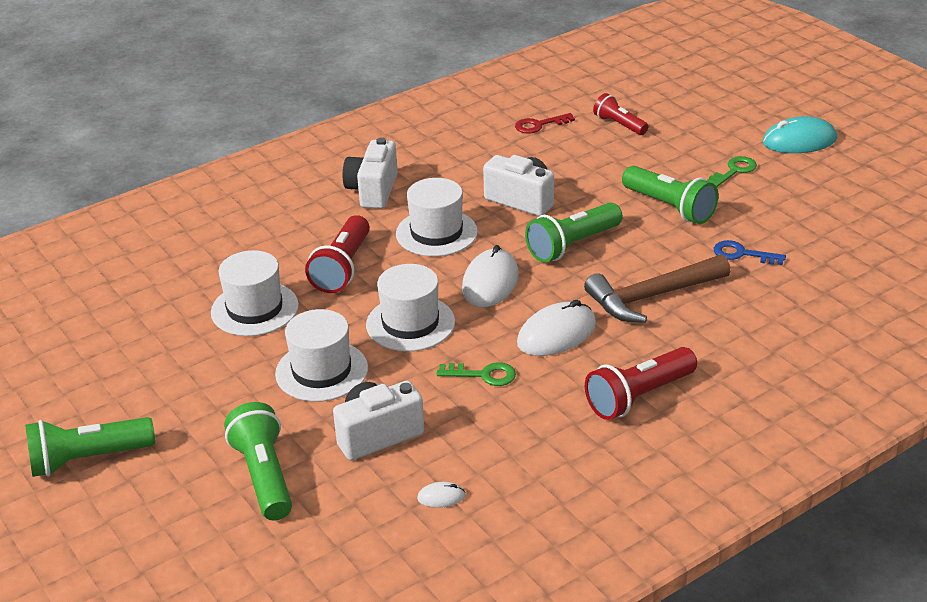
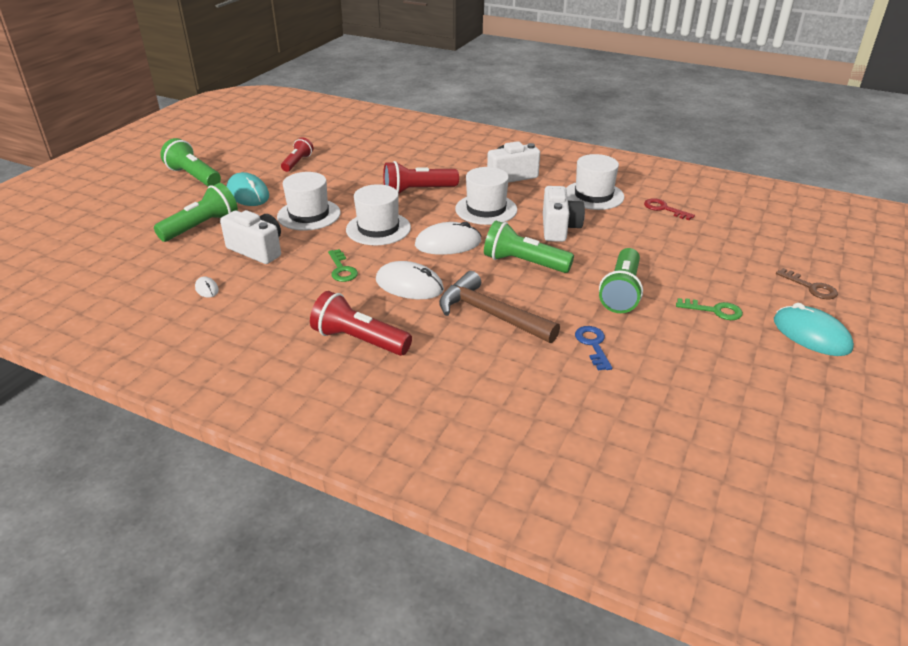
camera: 60 degrees right, 0 degrees up
white hat [211,250,299,336] -> white hat moved to [566,154,624,210]
red flashlight [593,93,648,135] -> red flashlight moved to [281,137,314,172]
none -> turquoise mouse [227,172,269,206]
none -> brown key [776,268,838,299]

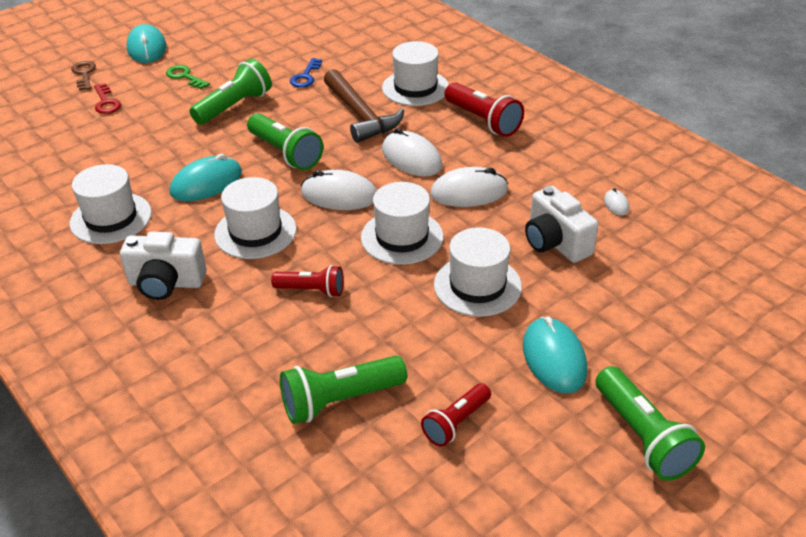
camera: 155 degrees left, 5 degrees up
green flashlight [154,183,238,242] -> green flashlight moved to [280,356,407,424]
green key [328,249,358,282] -> white mouse [430,167,508,207]
red flashlight [383,161,459,194] -> red flashlight [271,265,344,297], size x0.64
white camera [543,186,585,242] -> turquoise mouse [170,154,242,201]
red key [644,198,695,220] -> red key moved to [94,83,121,114]
none -> white hat [382,41,449,106]

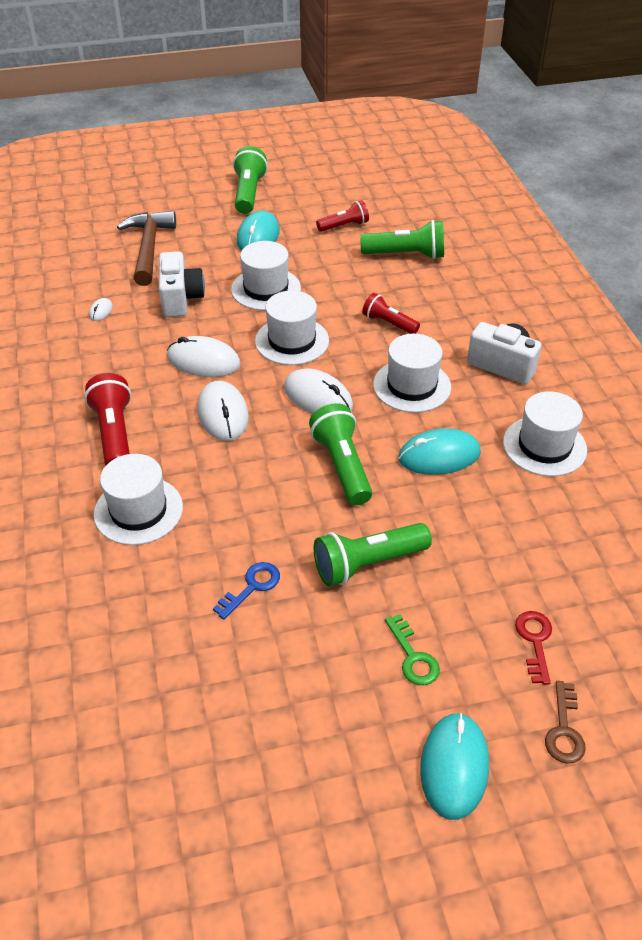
camera: 155 degrees left, 5 degrees up
brown hammer [324,69,404,143] -> brown hammer moved to [117,211,176,286]

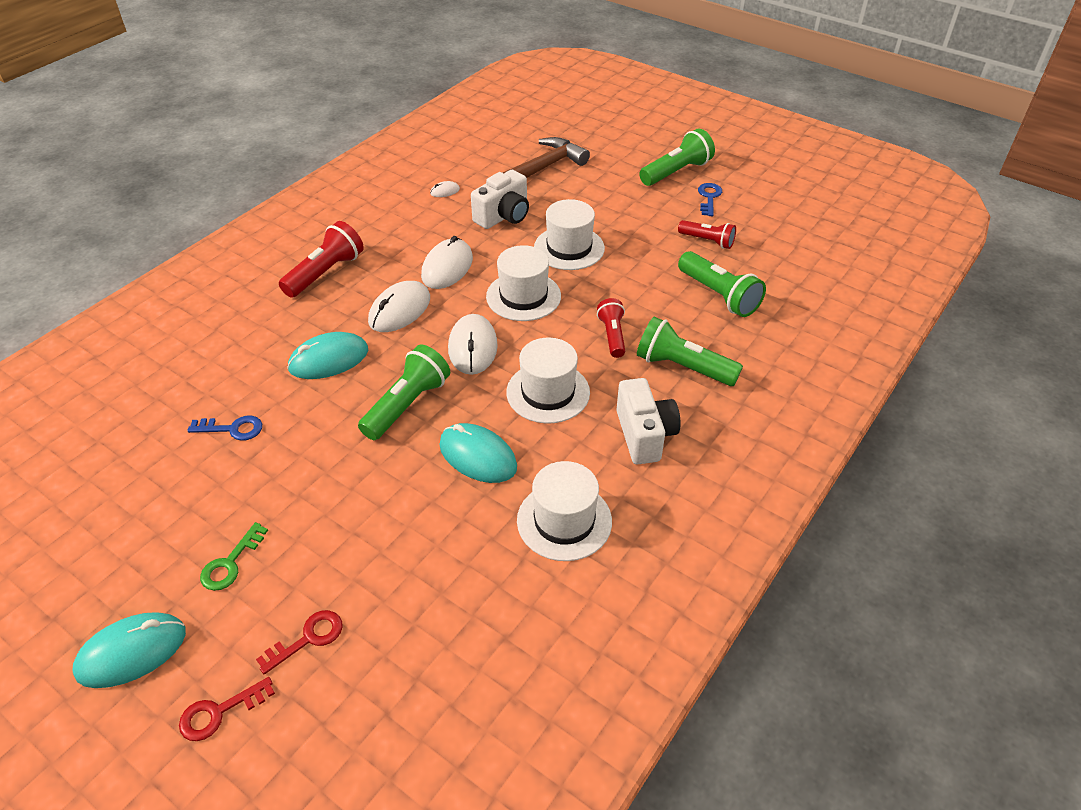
camera: 50 degrees right, 0 degrees up
white hat [94,454,183,545] -> none
white mouse [167,336,241,377] -> white mouse turned 45 degrees clockwise [421,236,473,289]
turquoise mouse [236,211,280,251] -> turquoise mouse moved to [287,332,368,379]
green flashlight [314,523,432,586] -> green flashlight moved to [637,317,743,386]
brown key [545,681,586,764] -> red key [179,677,275,741]
none -> blue key [698,183,722,216]

